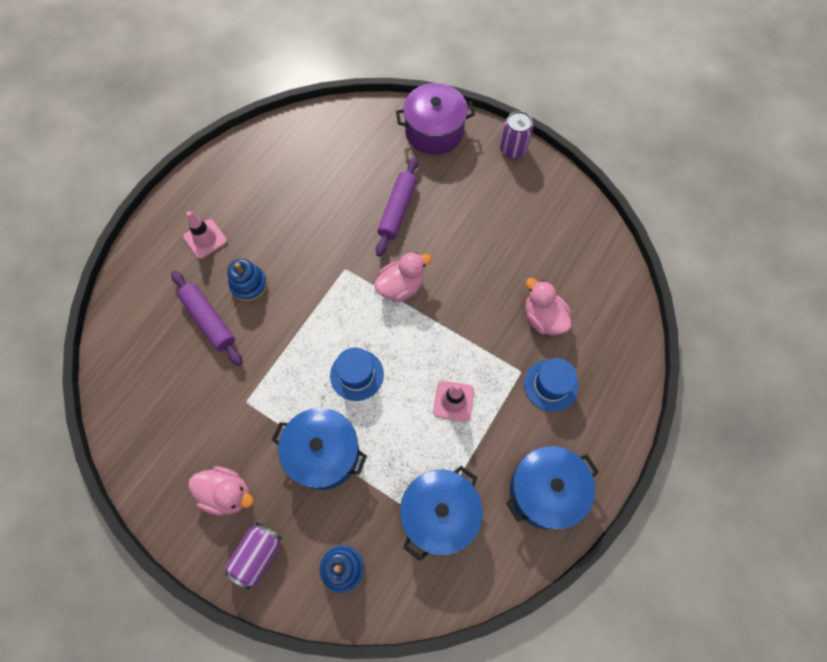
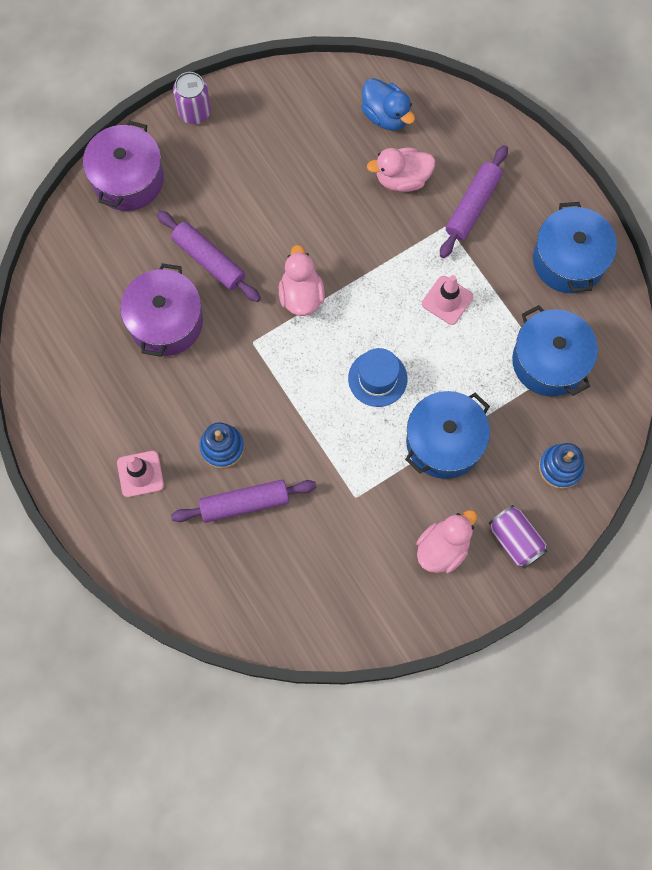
camera: 65 degrees left, 5 degrees up
blue hat [524,358,578,412] -> purple rolling pin [440,145,508,258]
none -> purple pot [120,263,203,357]
none -> blue duck [361,78,415,131]

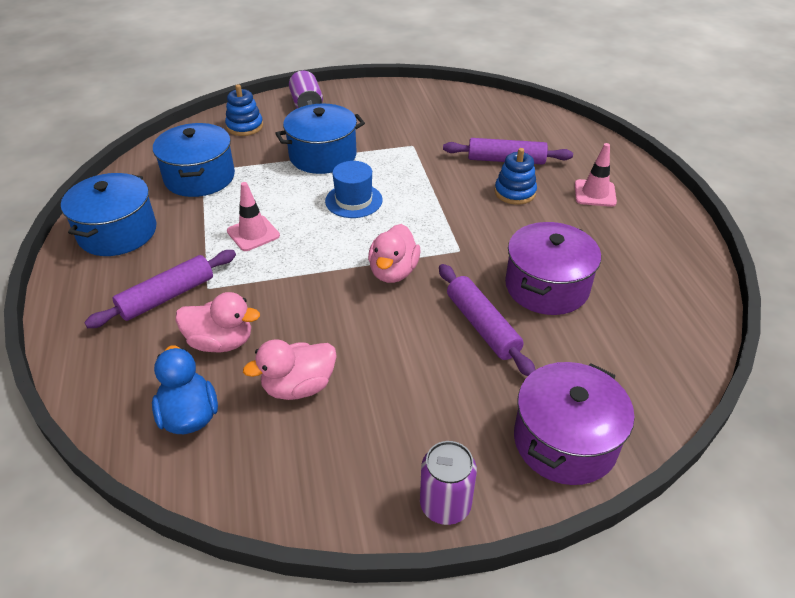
camera: 160 degrees left, 30 degrees down
pink duck [416,510,477,573] -> pink duck moved to [243,339,337,400]

